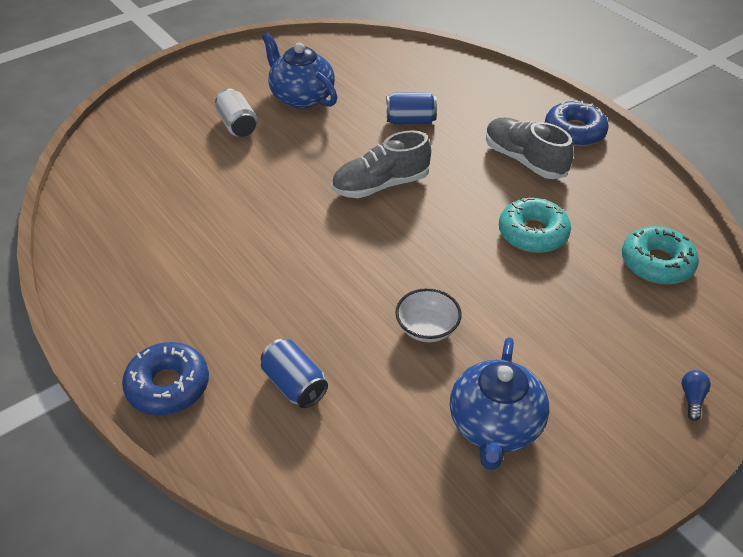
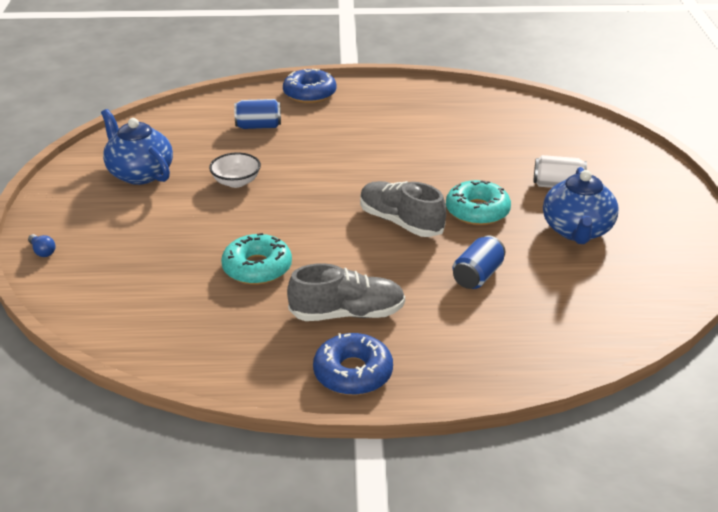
camera: 125 degrees right, 10 degrees down
blue teapot [262,32,337,109] -> blue teapot turned 105 degrees clockwise [543,167,619,244]
grey shoe [332,130,431,198] -> grey shoe turned 60 degrees counterclockwise [360,181,446,237]
turquoise donut [622,226,699,285] -> turquoise donut moved to [446,180,511,225]

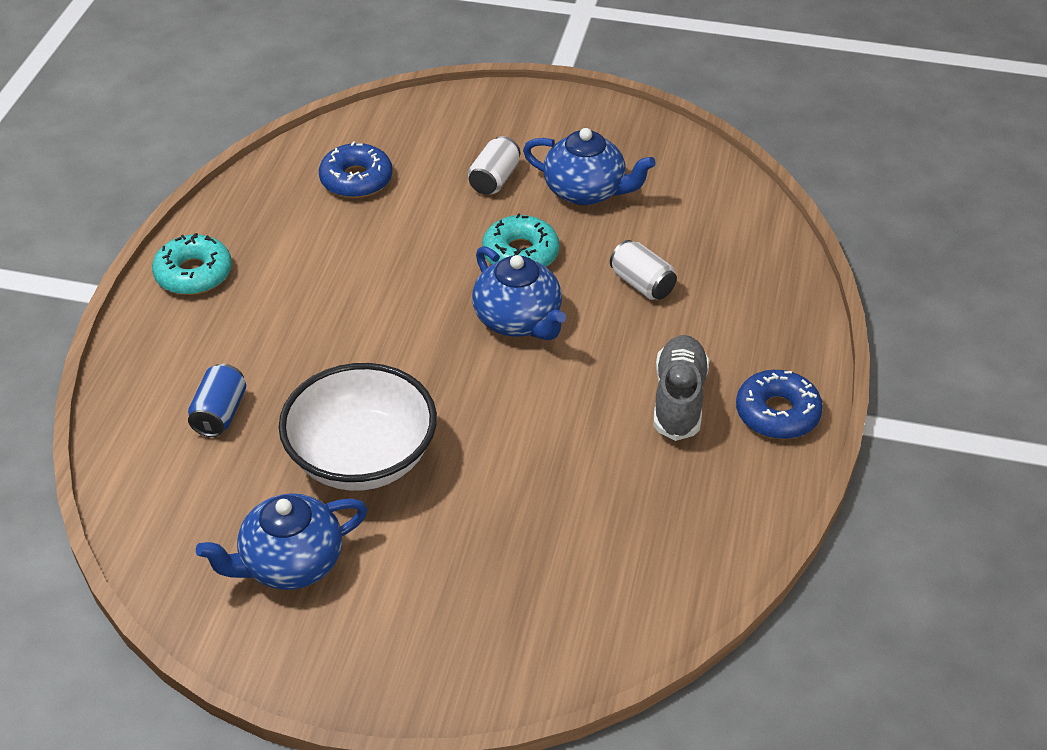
camera: 75 degrees left, 10 degrees up
blue light bulb [28,234,56,257] -> none
white bowl [209,152,261,188] -> white bowl [279,363,437,491], size x2.13
turquoise donut [221,233,292,285] -> turquoise donut moved to [152,233,232,295]
blue donut [283,69,336,103] -> blue donut moved to [319,141,392,198]
grey shoe [360,181,446,237] -> blue teapot [472,246,566,340]
blue can [453,235,505,289] -> white can [610,240,677,300]

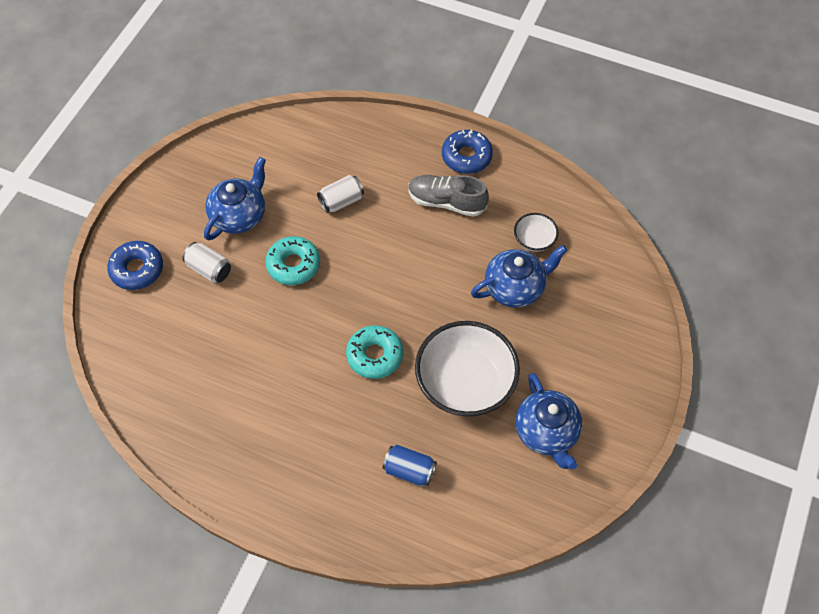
camera: 80 degrees left, 15 degrees up
turquoise donut [152,233,232,295] -> turquoise donut moved to [346,325,403,379]
blue donut [319,141,392,198] -> blue donut moved to [107,241,163,290]
blue teapot [472,246,566,340] -> blue teapot moved to [471,245,568,308]
none -> white bowl [514,213,558,252]

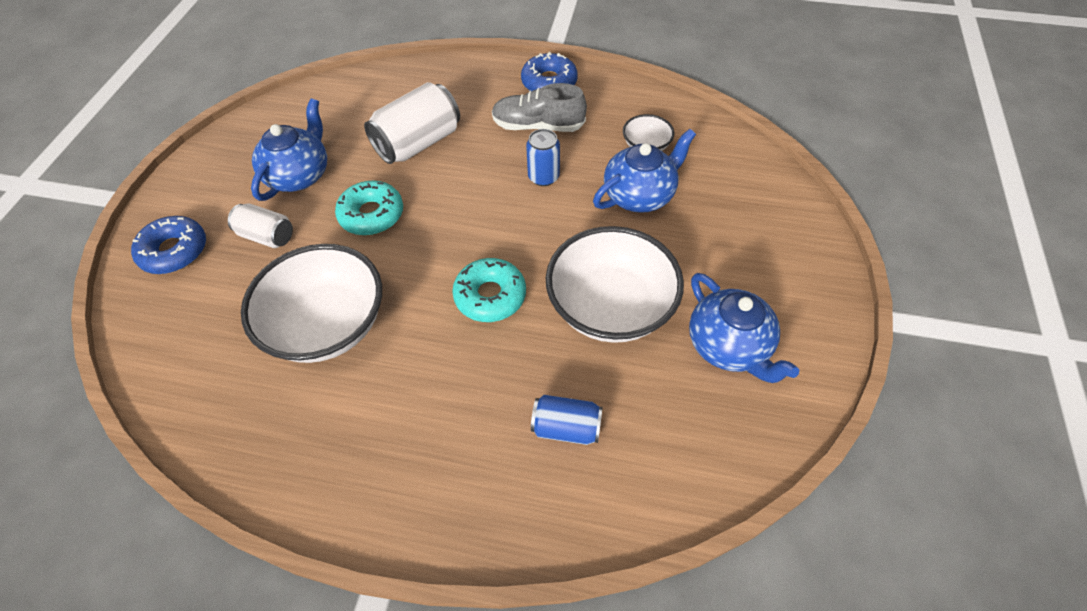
camera: 10 degrees left, 5 degrees down
white can [317,175,364,213] -> white can [364,82,460,164], size x1.71
none -> white bowl [241,244,382,363]
none -> blue can [526,129,560,186]

